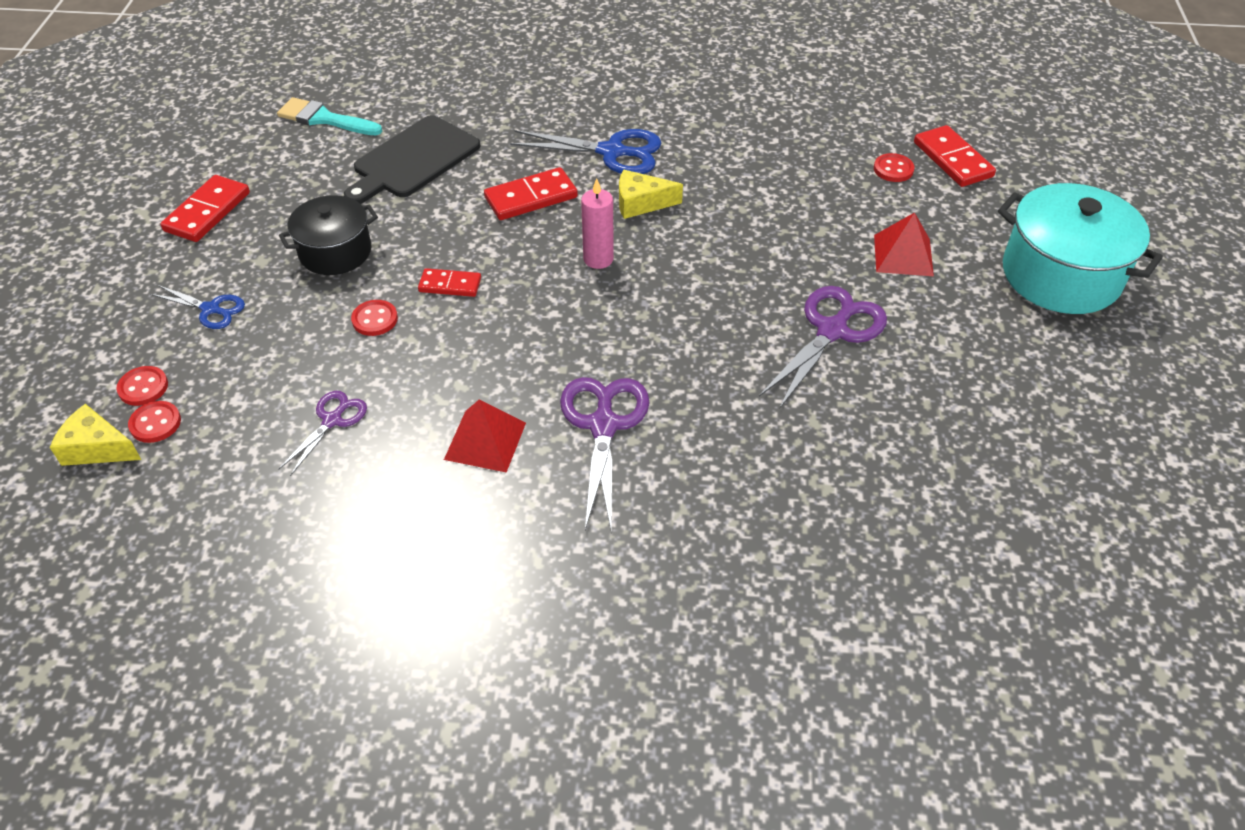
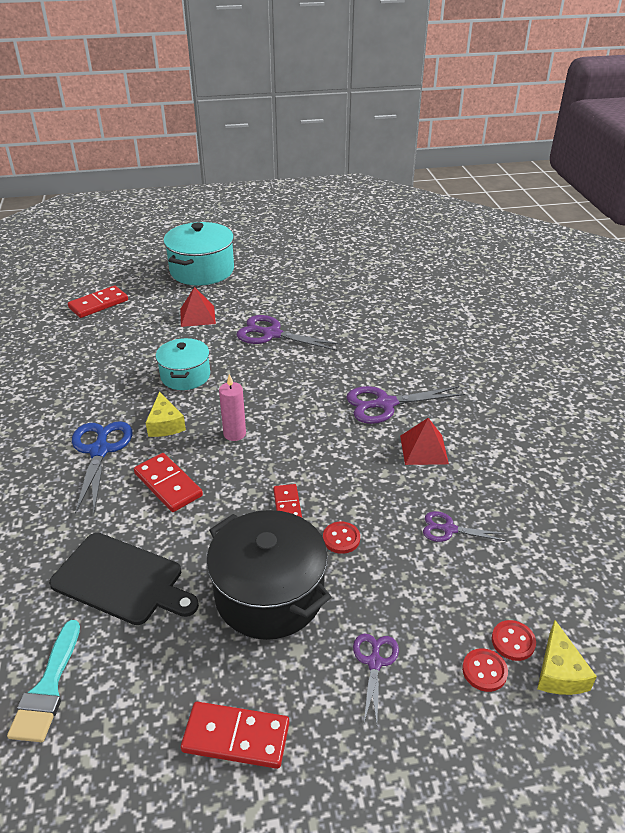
camera: 105 degrees left, 10 degrees down
blue scissors [150,285,245,329] -> purple scissors [353,634,399,723]
black pot [279,195,378,275] -> black pot [206,510,331,640], size x1.59
red button [874,153,915,182] -> none
none -> turquoise pot [156,338,210,390]

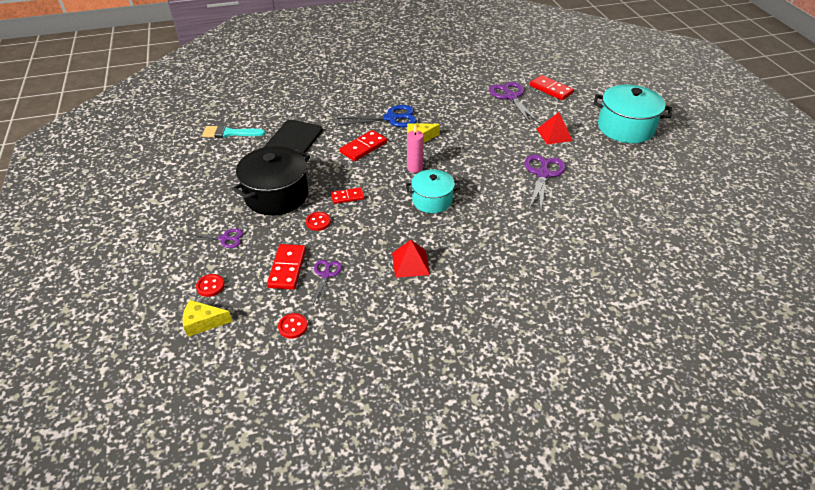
camera: 85 degrees right, 5 degrees up
turquoise pot [156,338,210,390] -> turquoise pot moved to [406,170,460,213]
red domino [181,702,289,769] -> red domino moved to [267,244,306,290]
purple scissors [346,386,465,424] -> purple scissors moved to [489,82,539,124]
red button [492,620,536,661] -> red button moved to [278,313,308,339]

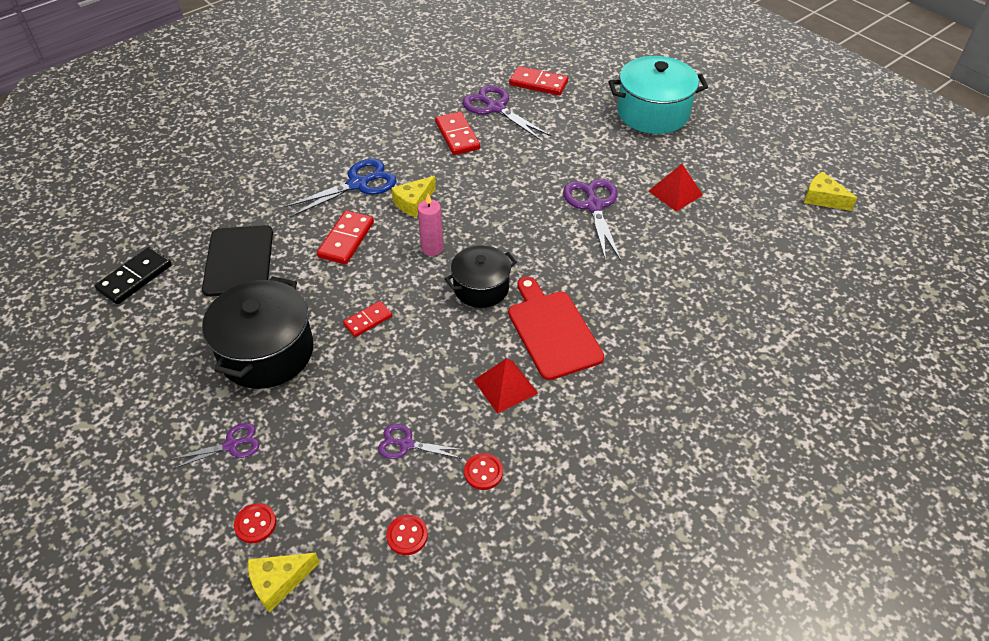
camera: 25 degrees left, 5 degrees up
turquoise brush [202,125,266,138] -> black domino [95,247,172,305]
red domino [267,244,306,290] -> red domino moved to [435,112,480,155]
red button [306,212,331,231] -> red button moved to [464,453,503,490]
purple scissors [313,260,342,304] -> purple scissors turned 60 degrees counterclockwise [378,424,465,459]
turquoise pot [406,170,460,213] -> black pot [445,245,517,308]
red pyramid [537,112,573,145] -> red pyramid moved to [649,164,703,212]
none -> red cutting board [508,277,604,380]
none -> yellow cheese [804,172,857,211]

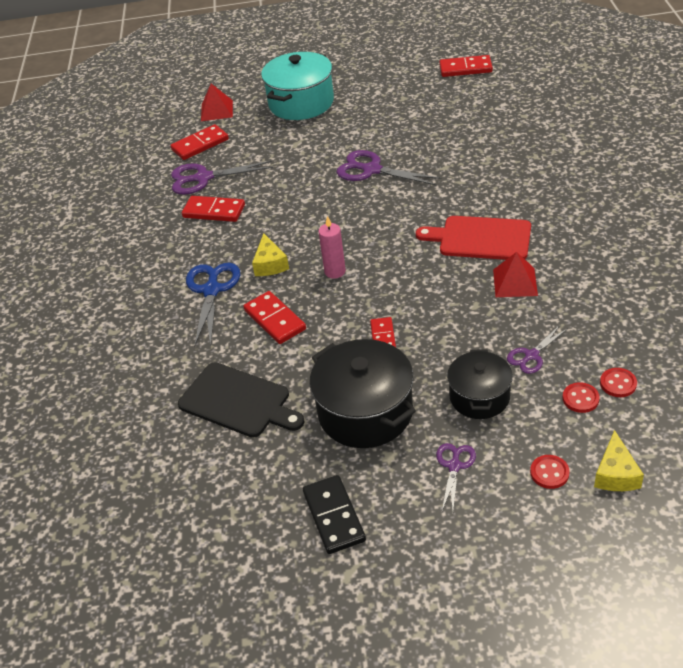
camera: 50 degrees left, 5 degrees down
black domino [95,247,172,305] -> black domino moved to [303,475,366,554]
black pot [445,245,517,308] -> black pot moved to [447,350,513,419]
red button [464,453,503,490] -> red button moved to [562,382,600,413]
red pyramid [649,164,703,212] -> red pyramid moved to [201,84,233,121]
yellow cheese [804,172,857,211] -> red domino [439,55,493,77]

